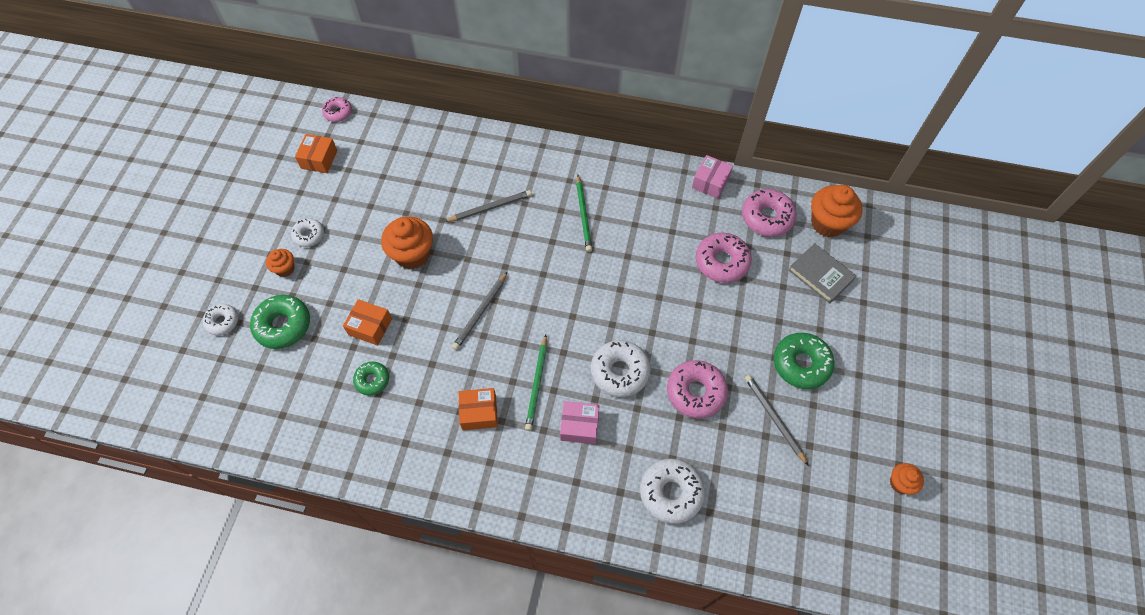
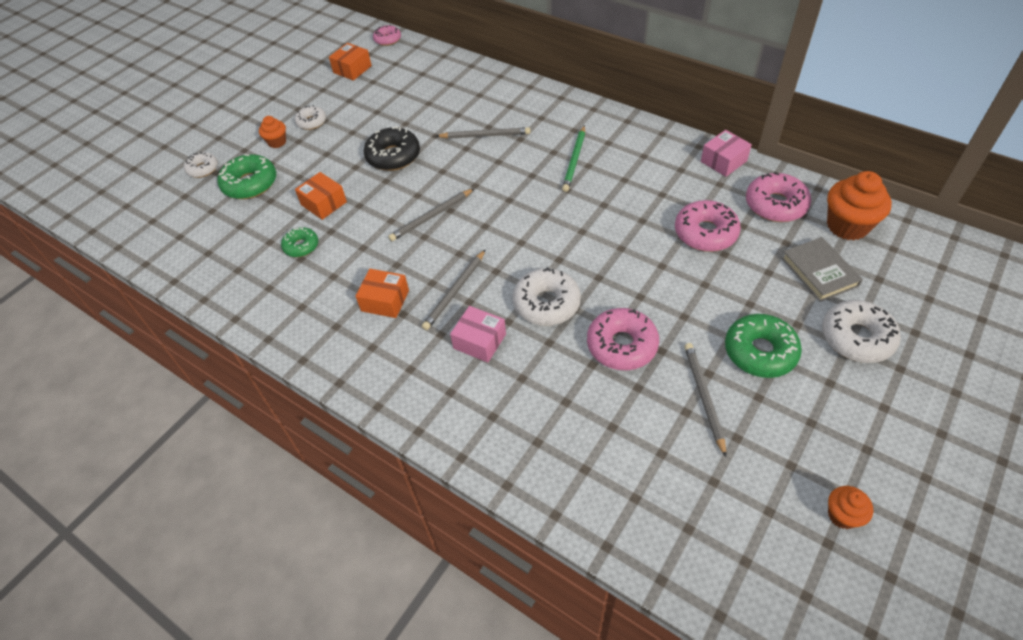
camera: 25 degrees right, 10 degrees down
orange cupcake [381,217,433,269] -> black donut [363,126,420,171]
green pencil [525,335,547,431] -> grey pencil [422,249,486,330]
white donut [640,458,705,524] -> white donut moved to [822,300,901,363]

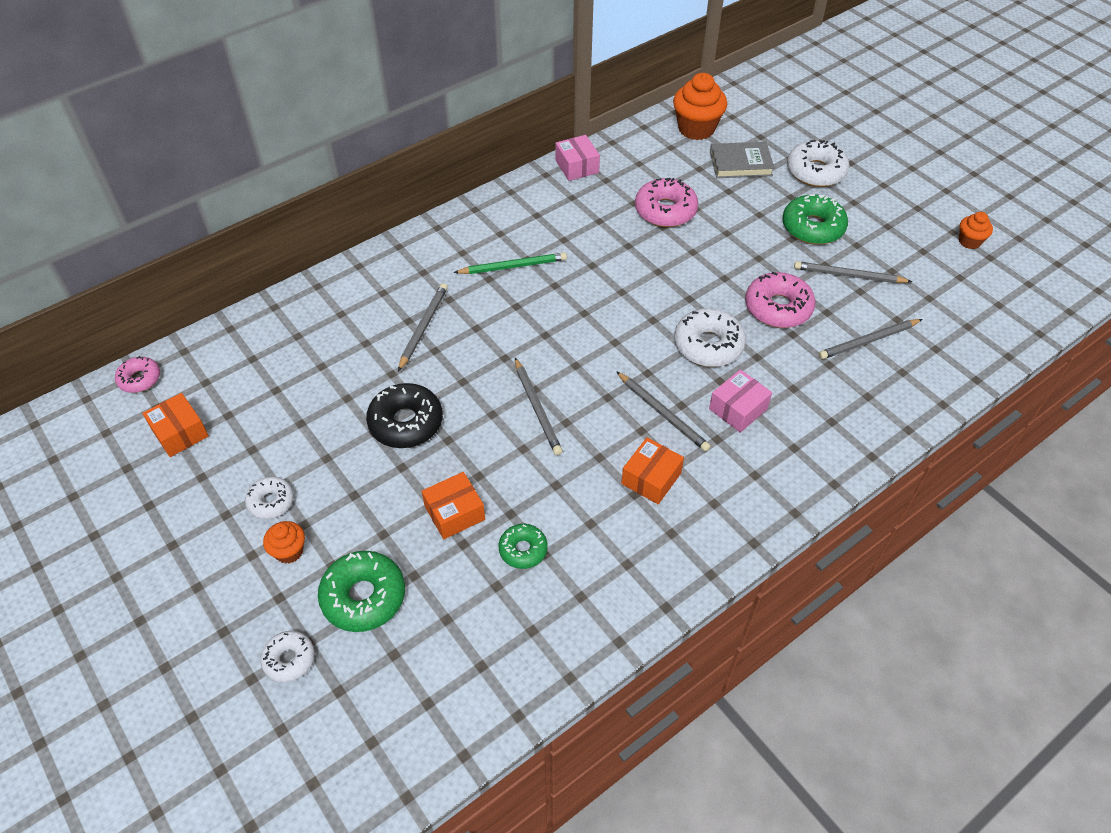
camera: 75 degrees left, 0 degrees up
green pencil [562,125,585,192] -> green pencil turned 45 degrees counterclockwise [453,252,567,274]
pink donut [746,172,811,222] -> none
none -> grey pencil [818,319,923,359]

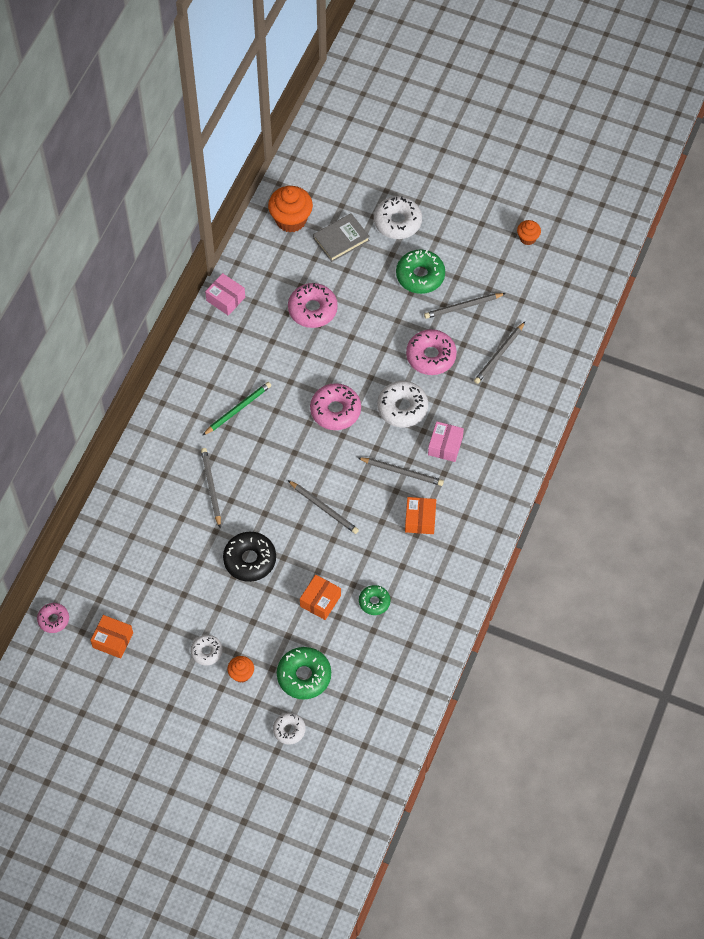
camera: 30 degrees left, 10 degrees up
none -> pink donut [310,383,361,430]

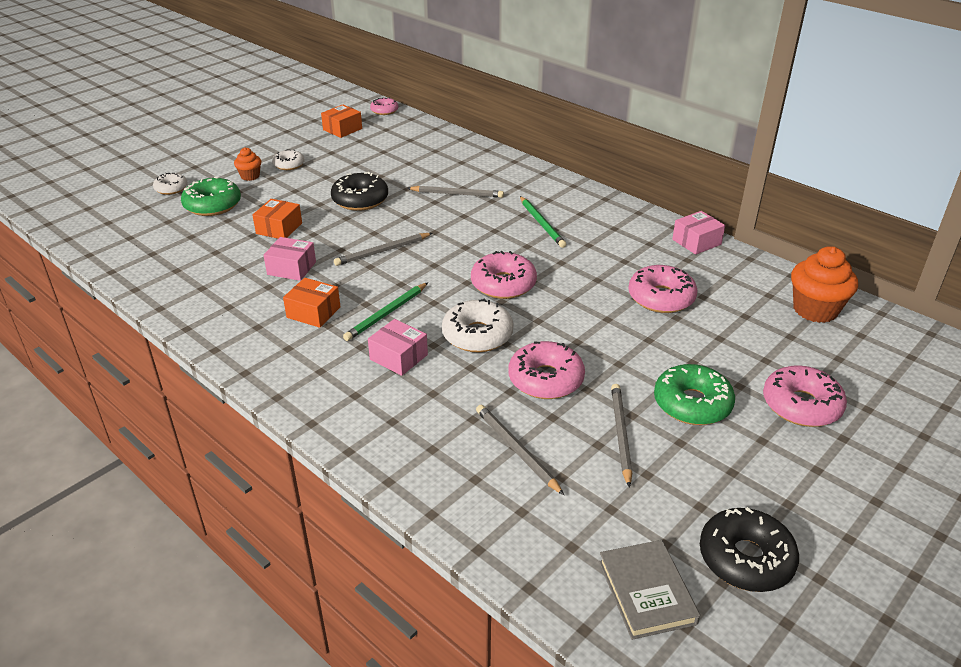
camera: 110 degrees right, 25 degrees down
orange box [300,575,341,620] -> orange box turned 60 degrees clockwise [252,199,302,239]
grey book [313,213,370,262] -> grey book moved to [599,540,700,640]
grey pencil [358,457,444,486] -> green pencil [343,283,428,341]
green donut [359,585,390,615] -> none
white donut [374,196,422,239] -> pink donut [763,365,847,427]
orange cupcake [517,220,541,245] -> black donut [700,507,799,592]
none -> pink box [264,237,316,281]

